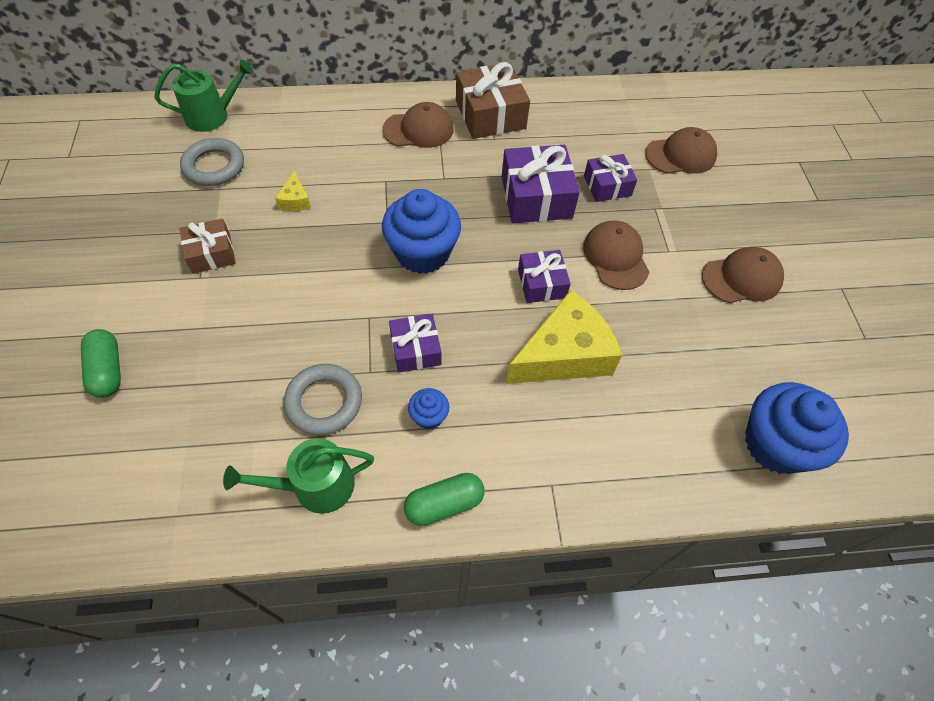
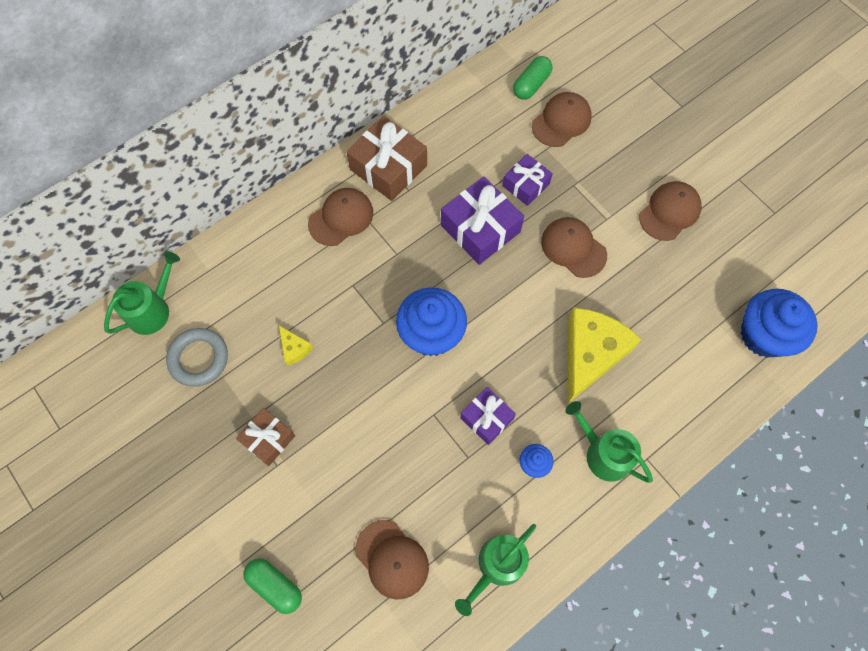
camera: 30 degrees left, 10 degrees up
grey ring [284,364,362,435] -> none
green capsule [404,473,485,526] -> green capsule moved to [513,56,552,100]
purple gift [518,250,571,303] -> none
none -> brown cap [355,520,429,599]
none -> green watering can [566,401,653,483]

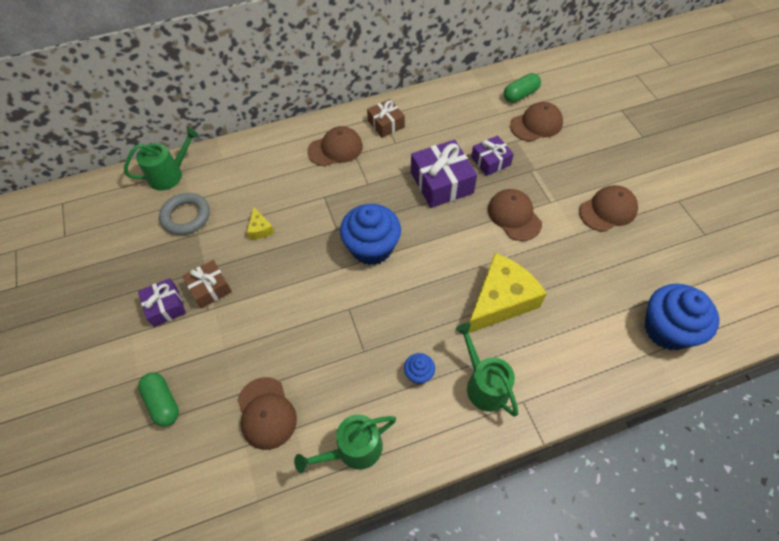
camera: 20 degrees right, 10 degrees down
brown gift [346,116,427,201] -> brown gift [367,99,405,138], size x0.61
purple gift [460,387,516,445] -> purple gift moved to [138,278,186,327]

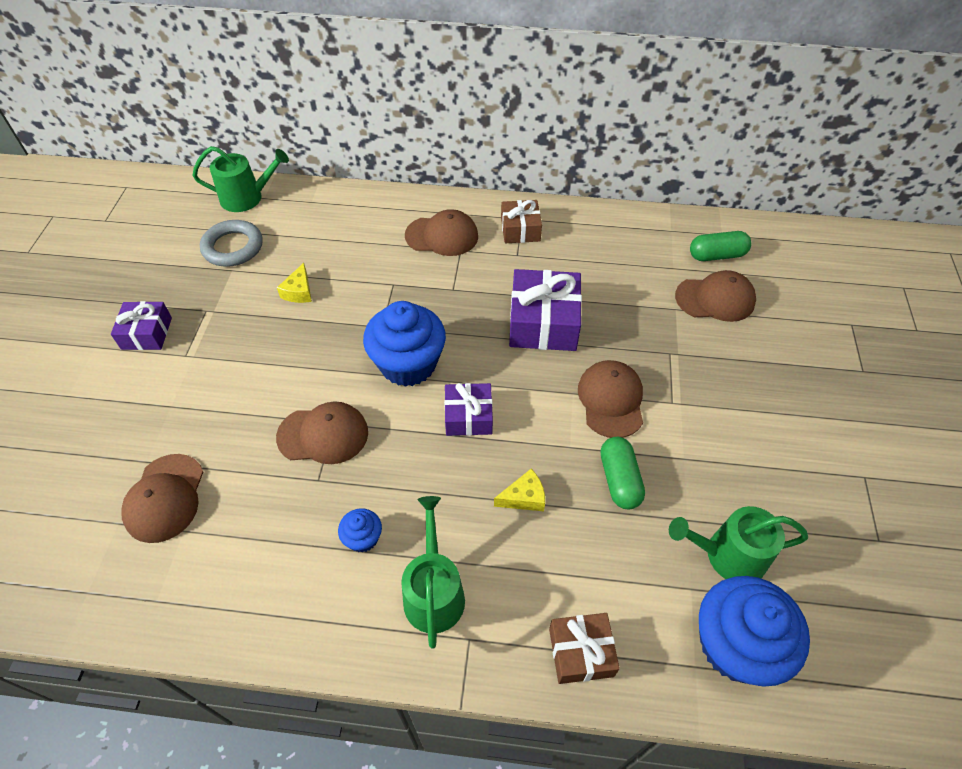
camera: 25 degrees right, 5 degrees down
green capsule [138,372,179,427] -> green capsule moved to [601,437,645,509]
brown gift [182,260,232,308] -> brown gift moved to [549,613,620,684]
green watering can [294,414,396,473] -> green watering can moved to [669,506,808,579]
yellow cheese [468,253,547,333] -> yellow cheese [494,469,545,511], size x0.43
purple gift [471,135,514,176] -> purple gift moved to [444,383,493,436]
brown cap [579,185,638,232] -> brown cap moved to [276,401,368,464]

